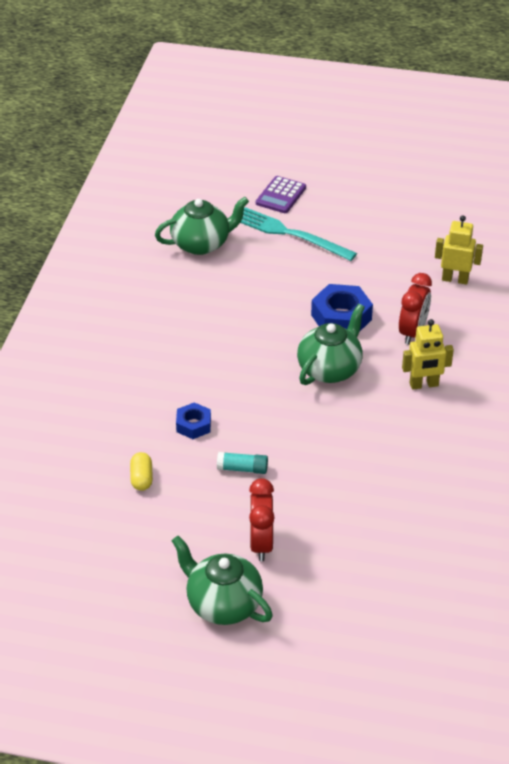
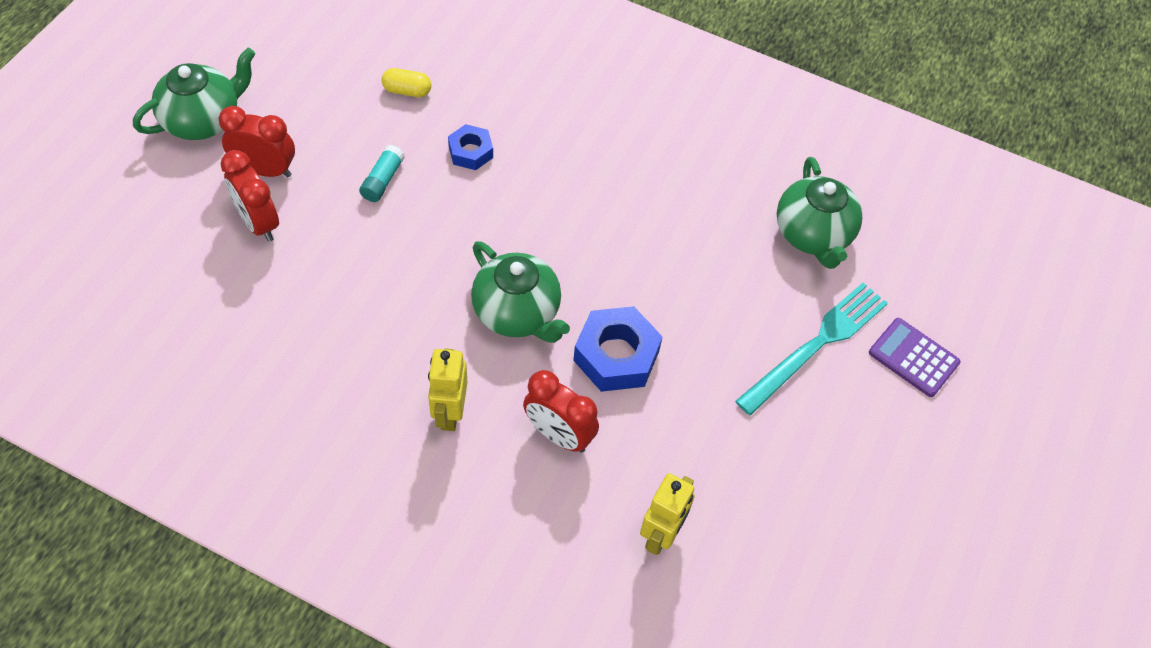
camera: 100 degrees right, 15 degrees up
none -> red clock [221,150,279,242]

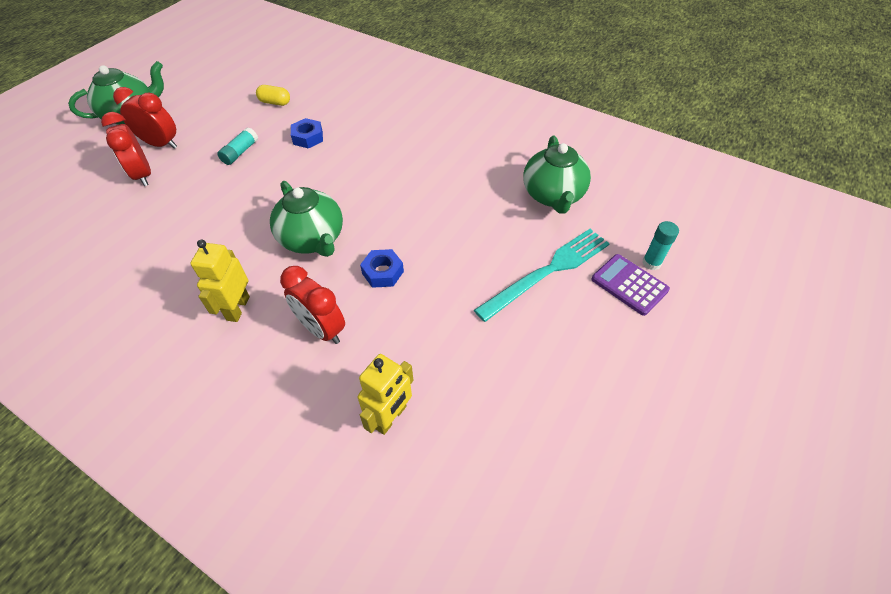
camera: 10 degrees right, 5 degrees down
blue nut [573,306,663,392] -> blue nut [360,249,404,288], size x0.59
none -> turquoise glue stick [642,221,679,270]

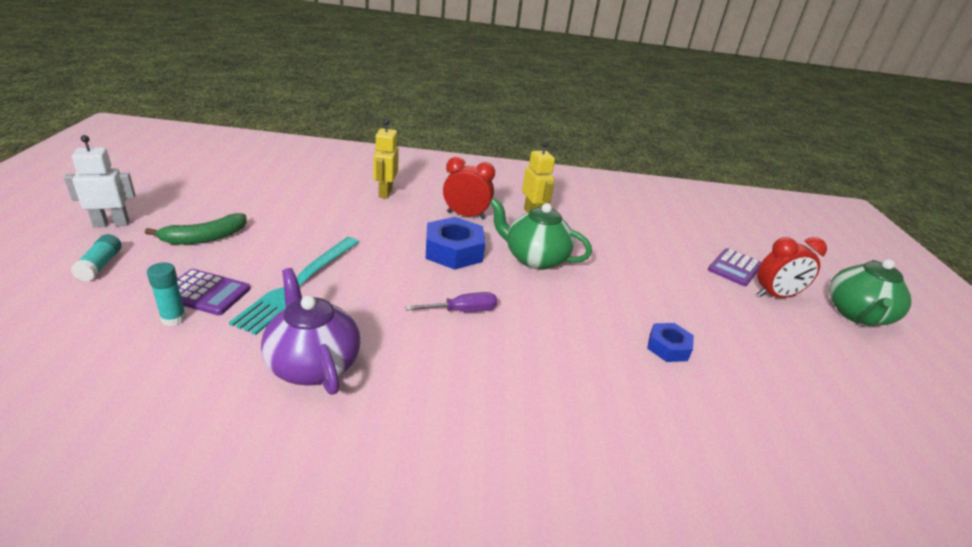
camera: 145 degrees right, 20 degrees down
red clock [101,112,151,186] -> purple calculator [708,248,762,286]
turquoise glue stick [217,127,258,165] -> turquoise glue stick moved to [71,234,122,281]
yellow capsule [256,85,290,106] -> none
blue nut [360,249,404,288] -> blue nut [426,217,485,270], size x1.69
green teapot [523,136,591,213] -> purple teapot [261,268,360,395]
none -> white robot [64,135,136,227]
none -> green banana [145,213,247,245]
none -> purple screwdriver [405,292,497,312]

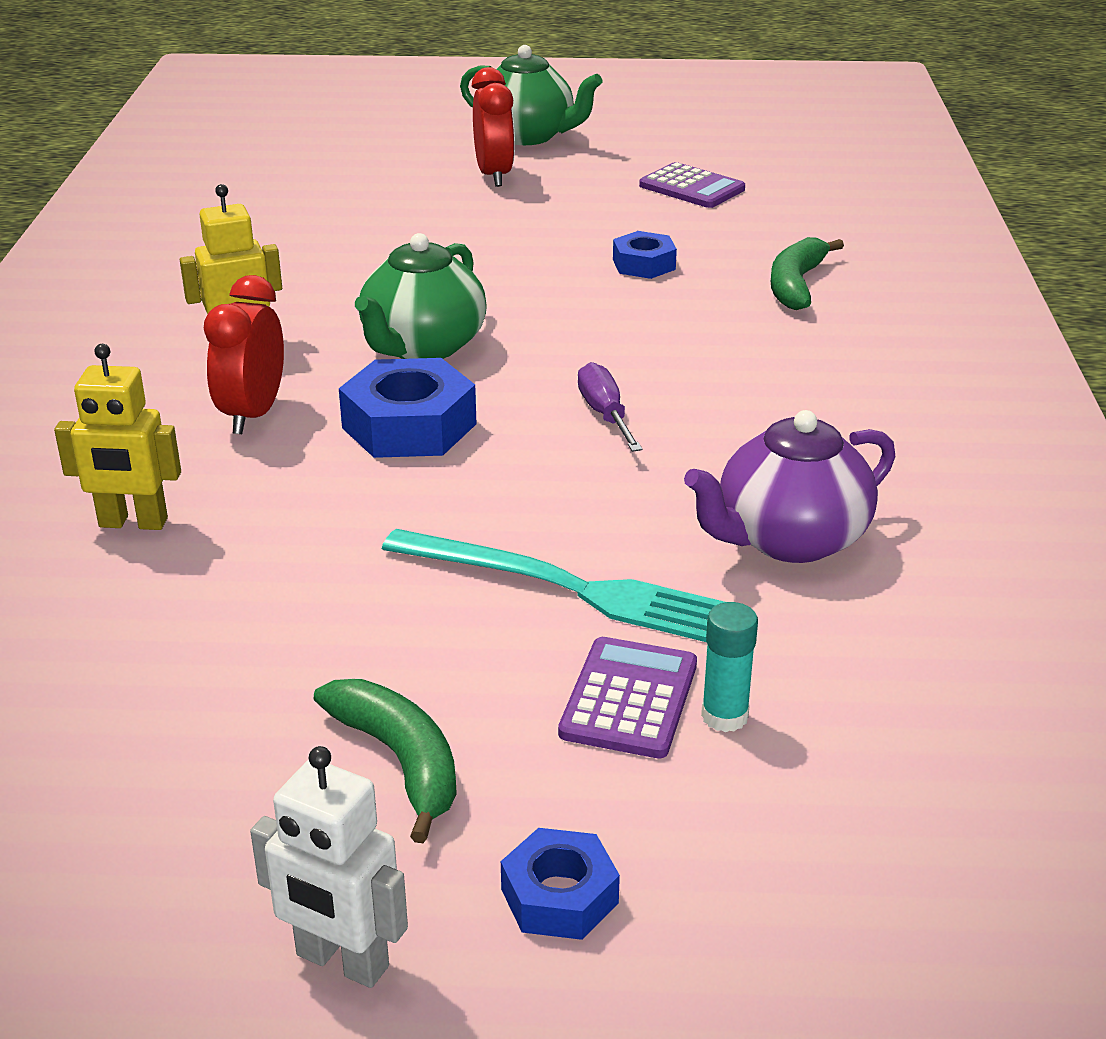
camera: 85 degrees left, 0 degrees up
white robot [64,135,136,227] -> white robot turned 45 degrees counterclockwise [250,746,408,988]
turquoise glue stick [71,234,122,281] -> blue nut [501,828,620,940]
purple calculator [708,248,762,286] -> purple calculator moved to [639,162,745,208]
none -> green banana [771,237,844,310]

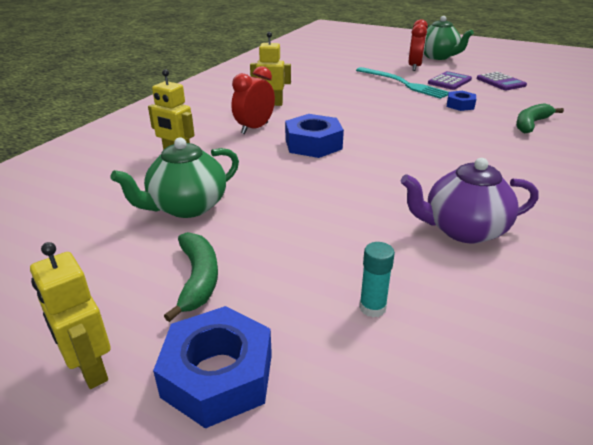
camera: 25 degrees right, 0 degrees up
white robot [250,746,408,988] -> yellow robot [30,242,111,389]
green teapot [355,233,487,359] -> green teapot moved to [110,137,239,218]
turquoise fork [382,529,724,642] -> turquoise fork moved to [356,67,449,99]
blue nut [501,828,620,940] -> blue nut [153,306,272,428], size x1.69
purple calculator [558,637,697,758] -> purple calculator moved to [428,71,472,90]
purple screwdriver [578,362,642,452] -> none

